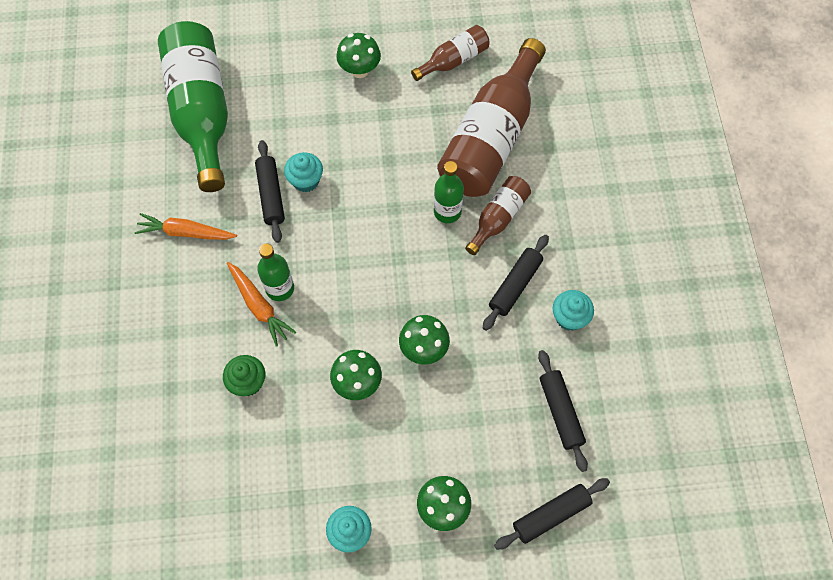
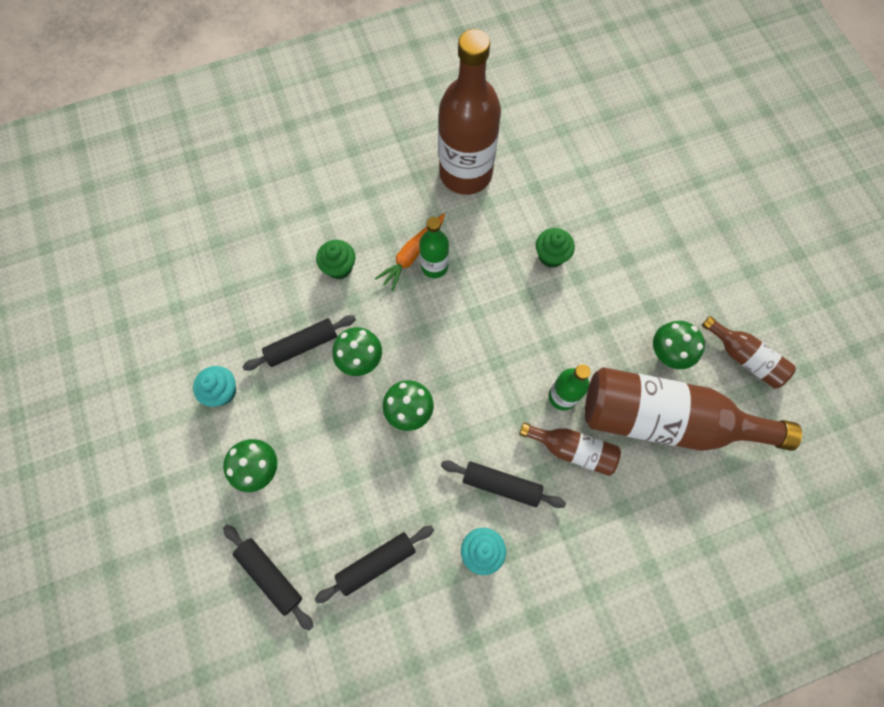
camera: 75 degrees right, 5 degrees up
orange carrot [134,213,237,240] -> brown bottle [438,29,501,195]
green bottle [158,21,228,192] -> none
black rolling pin [255,140,285,243] -> black rolling pin moved to [242,315,356,371]
turquoise cupcake [284,152,323,192] -> green cupcake [536,228,575,268]
green mushroom [336,33,381,78] -> green mushroom moved to [653,321,705,369]

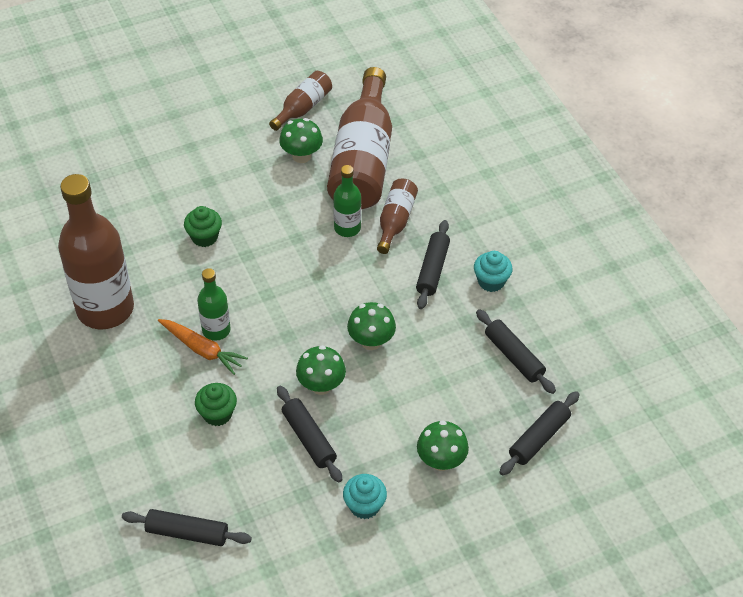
camera: 95 degrees left, 20 degrees down
none -> black rolling pin [122,509,252,546]

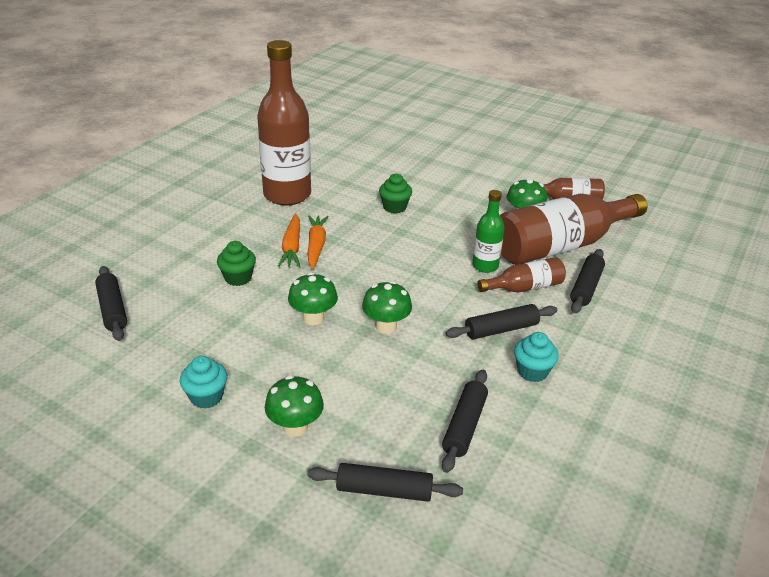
camera: 55 degrees right, 15 degrees down
green bottle [197,268,231,341] -> orange carrot [308,215,329,269]
black rolling pin [277,386,342,483] -> black rolling pin moved to [570,249,605,313]

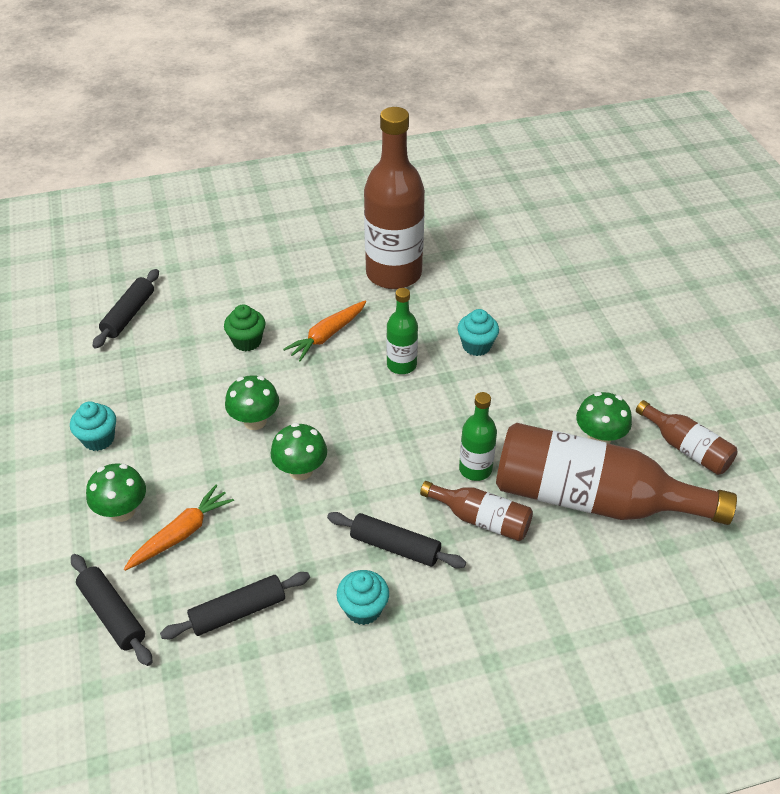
camera: 45 degrees right, 10 degrees up
orange carrot [308,215,329,269] -> orange carrot moved to [124,485,234,571]
green cupcake [379,173,412,214] -> turquoise cupcake [457,309,499,356]
black rolling pin [570,249,605,313] -> none
none -> green bottle [386,288,418,374]

